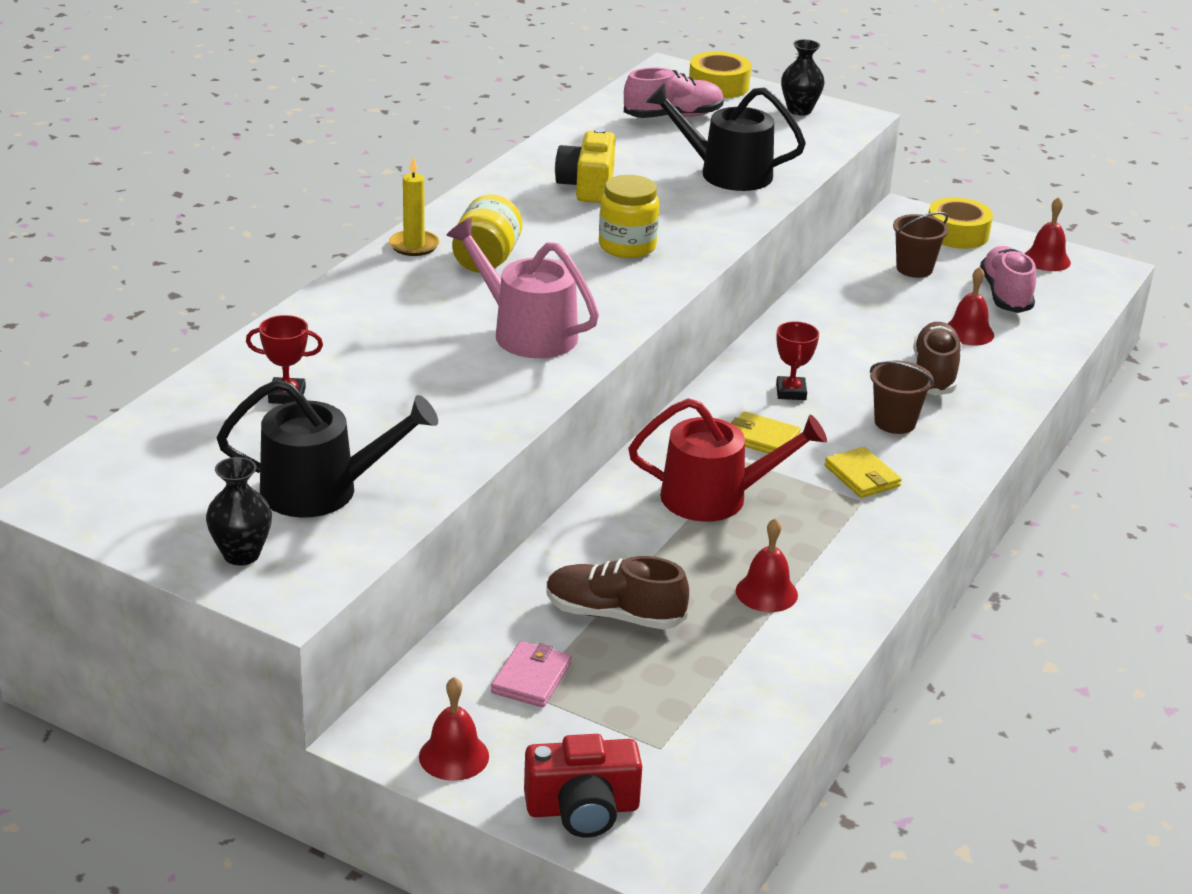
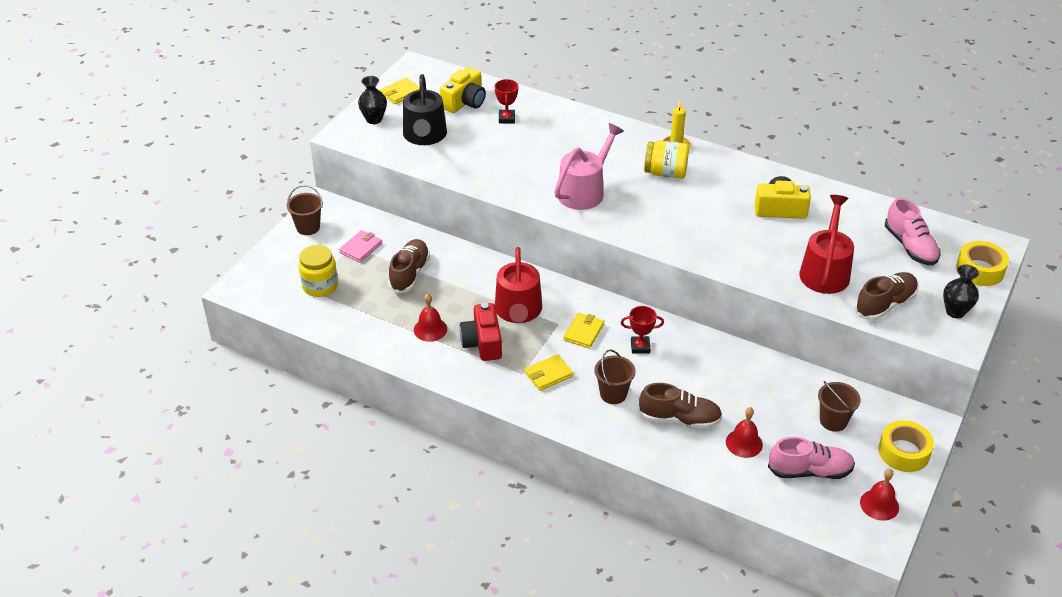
camera: 90 degrees right, 10 degrees up
red bell [419,677,489,781] -> brown bucket [287,185,323,235]
pink wallet [491,641,572,707] -> pink wallet turned 75 degrees counterclockwise [339,230,382,263]
red camera [524,734,642,838] -> red camera moved to [460,303,502,361]
yellow jar [599,175,659,258] -> yellow jar moved to [299,245,338,297]
black watering can [646,83,806,191] -> red watering can [799,195,854,294]
none -> yellow wallet [380,78,420,104]
none -> yellow camera [440,67,486,113]
none -> brown shoe [855,272,918,320]

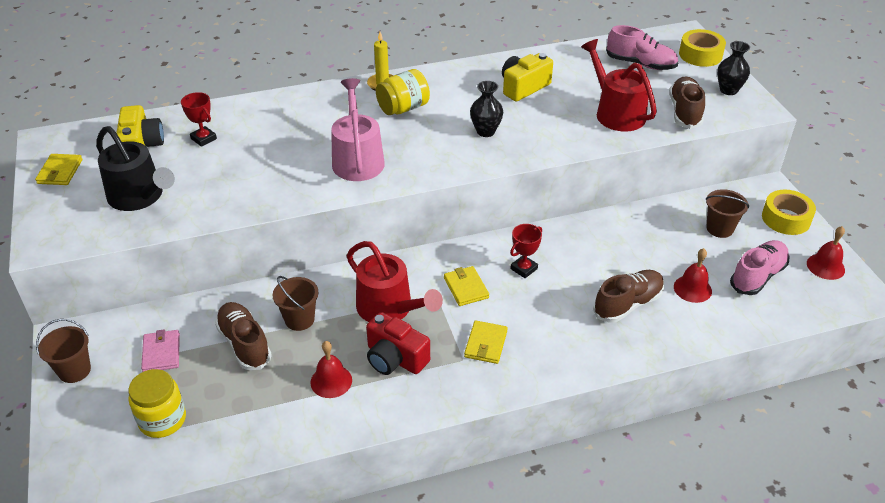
camera: 45 degrees left, 0 degrees up
black vase [358,76,387,124] -> black vase moved to [470,81,503,137]
brown bucket [595,349,635,404] -> brown bucket moved to [273,276,319,331]

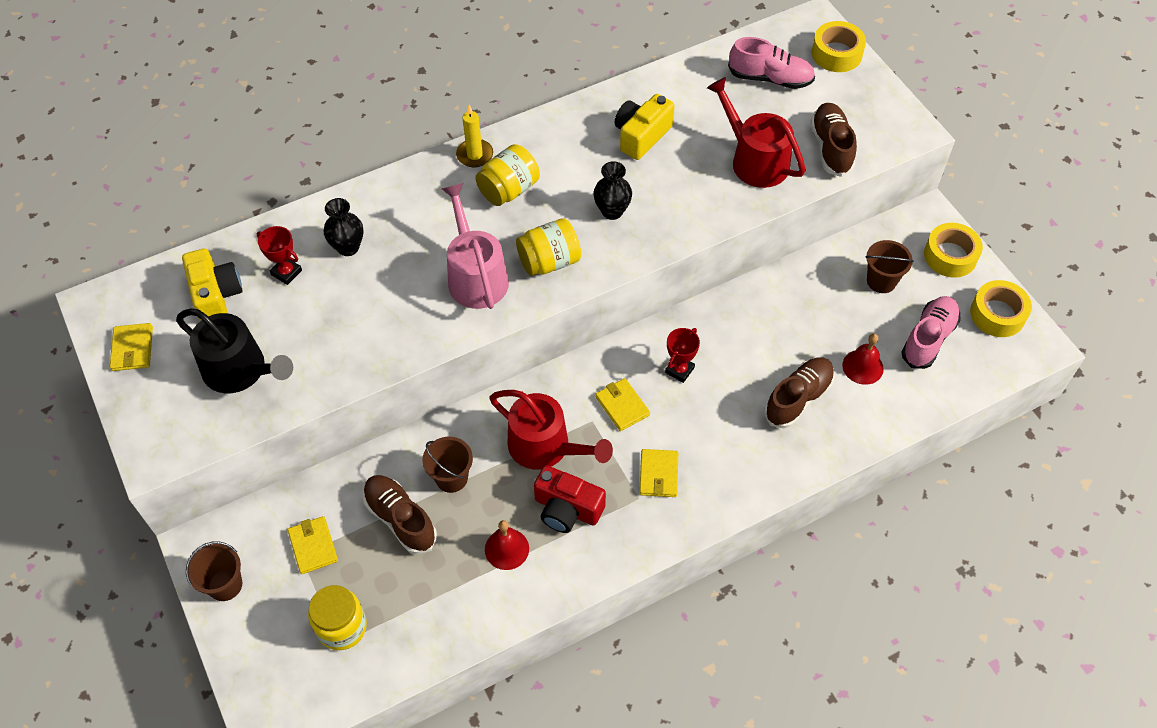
camera: 10 degrees left, 15 degrees up
pink wallet [141,329,180,372] -> yellow wallet [288,516,338,574]
black vase [717,41,750,95] -> black vase moved to [323,198,364,256]
red bell [807,226,845,280] -> yellow tape [970,280,1032,337]
none -> yellow jar [516,218,581,276]

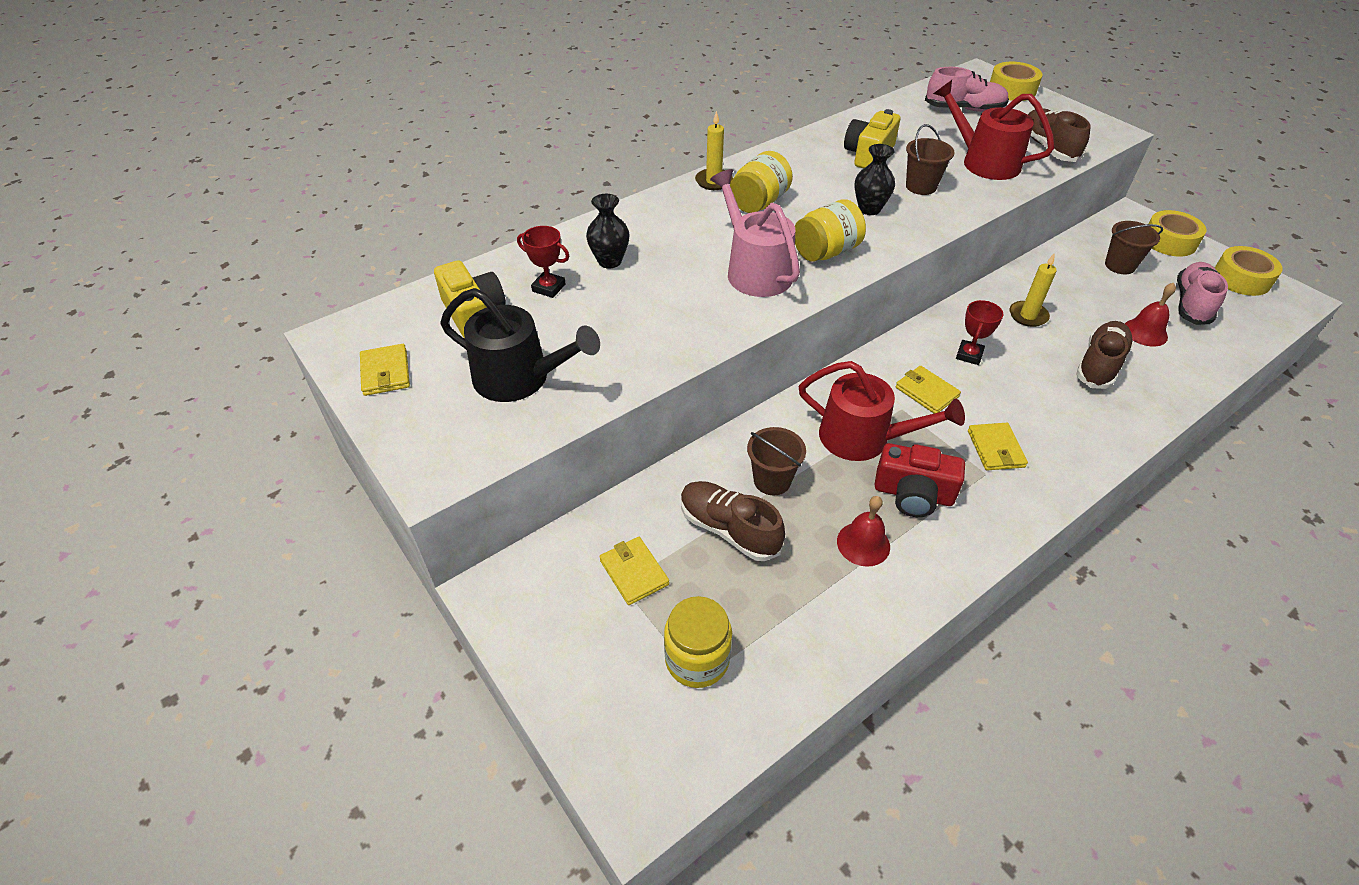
camera: 10 degrees left, 10 degrees down
brown bucket [186,541,242,601] -> brown bucket moved to [906,124,954,195]
none -> yellow candle [1010,254,1057,327]

